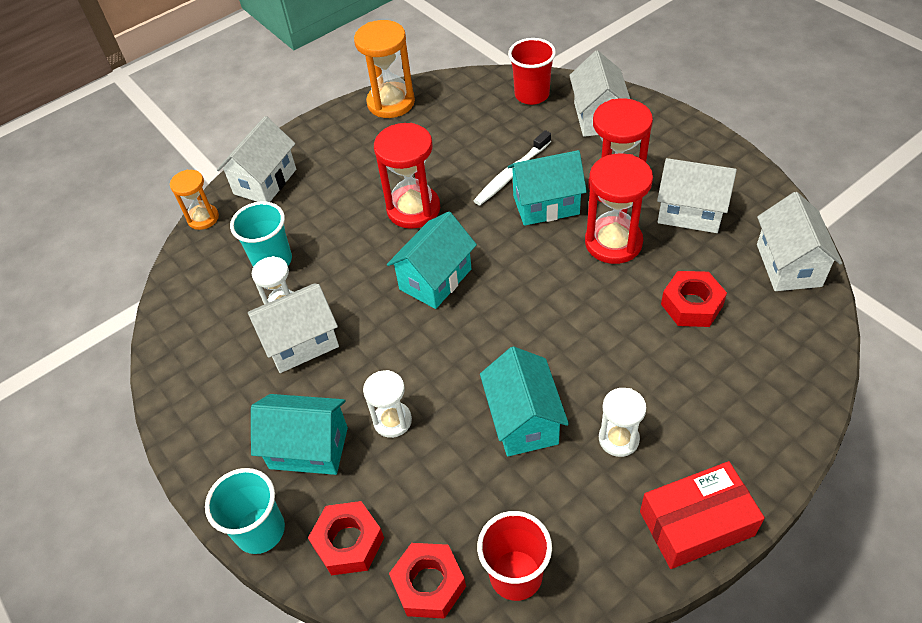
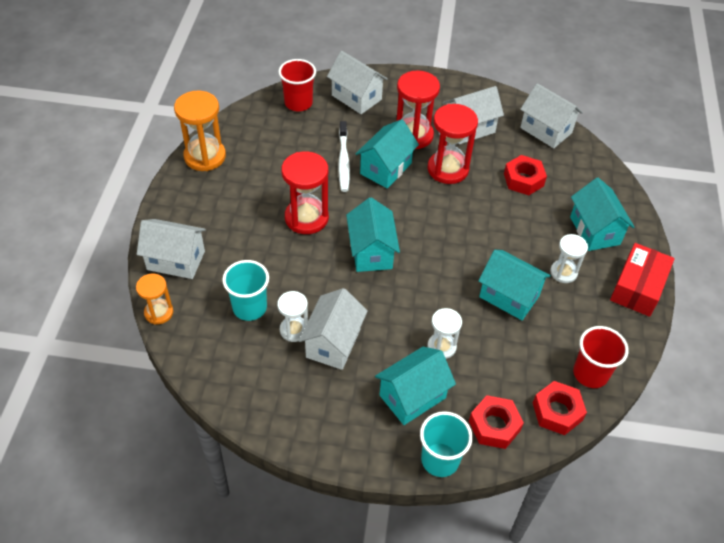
camera: 50 degrees left, 0 degrees up
white house [217,116,296,202] -> white house turned 60 degrees counterclockwise [137,219,206,279]
none -> turquoise house [570,178,635,251]

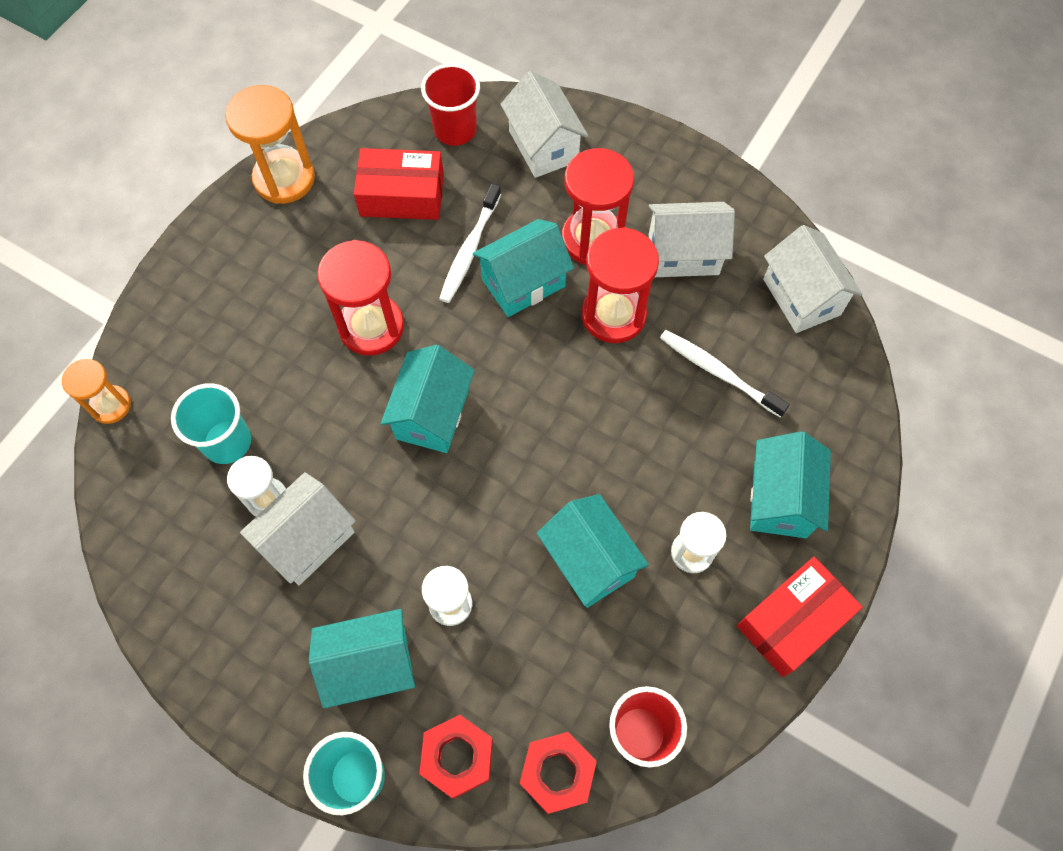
camera: 25 degrees right, 15 degrees up
white house [137,219,206,279] -> none
red nut [504,155,547,195] -> white toothbrush [660,330,790,417]
none -> red box [354,148,444,220]

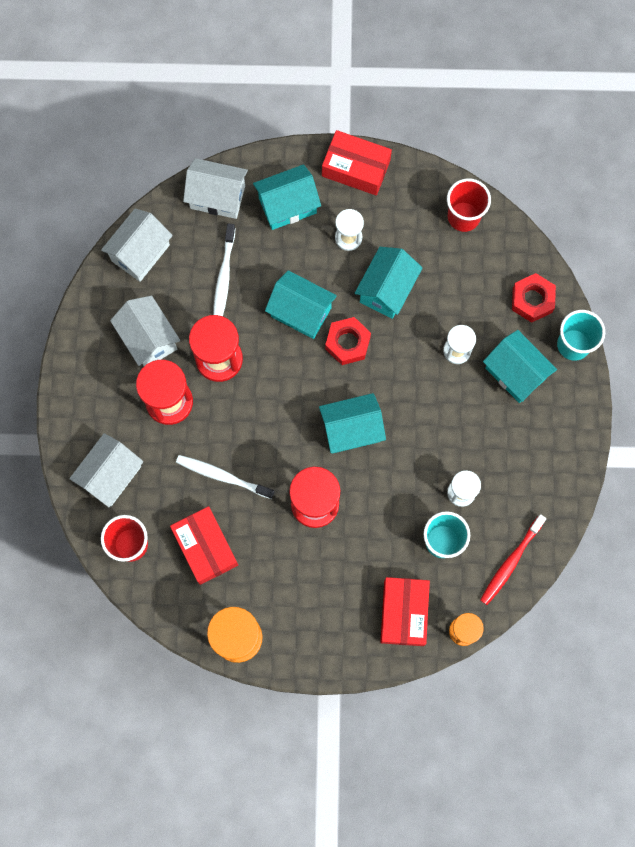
camera: 120 degrees left, 10 degrees up
white house [240,472,356,585] -> white house moved to [183,158,248,219]
white toothbrush [439,184,501,303] -> white toothbrush turned 150 degrees counterclockwise [176,455,275,499]
turquoise house [473,219,574,317] -> turquoise house moved to [265,270,337,339]
red nut [520,732,597,814] -> red nut moved to [325,317,371,365]
none -> red box [380,577,430,646]
none -> red toothbrush [480,514,546,605]

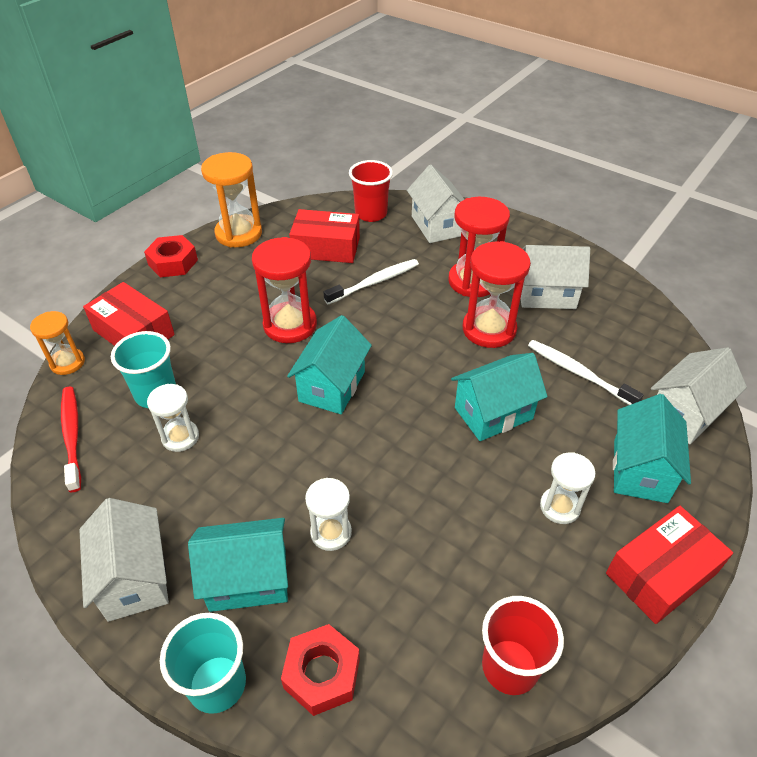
camera: 125 degrees right, 30 degrees down
white house [101,208,173,282] -> white house moved to [79,498,169,622]
red nut [325,317,371,365] -> red nut moved to [144,235,198,277]
turquoise house [355,247,422,319] -> none

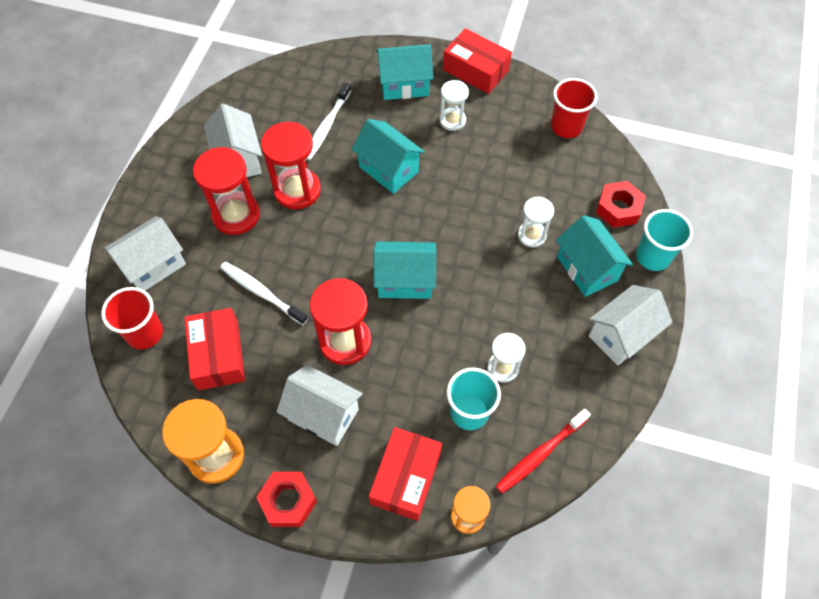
camera: 110 degrees left, 15 degrees up
white house [651,347,747,444] -> white house moved to [276,365,363,446]

